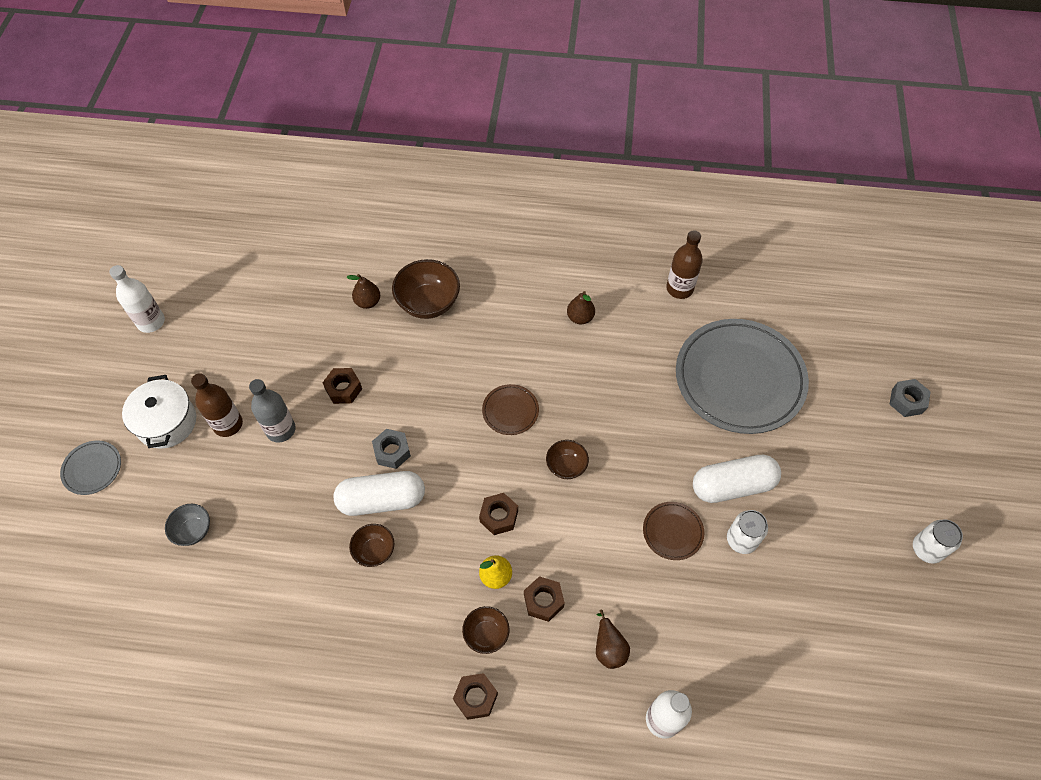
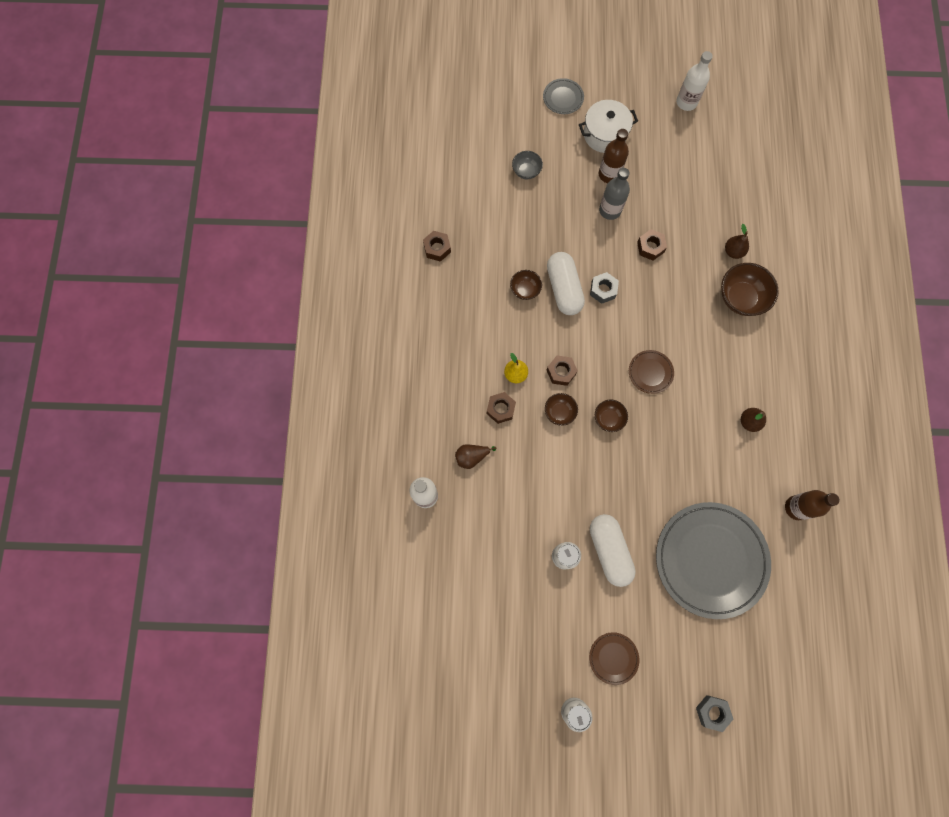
camera: 85 degrees right, 15 degrees up
brown nut [453,673,498,720] -> brown nut moved to [423,231,451,262]
brown bowl [462,606,509,654] -> brown bowl moved to [545,393,578,426]
brown plate [643,502,704,560] -> brown plate moved to [589,632,639,685]

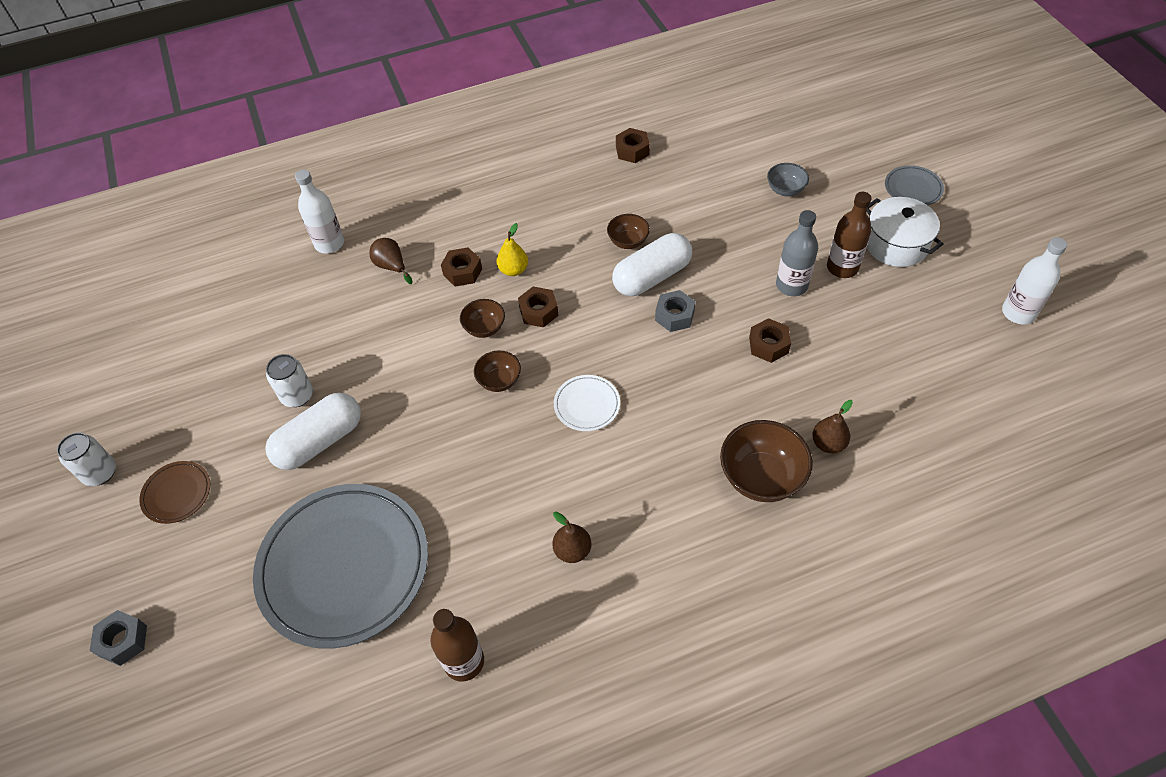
camera: 70 degrees right, 20 degrees down
brown plate [629,350,674,394] -> white plate [554,375,620,431]

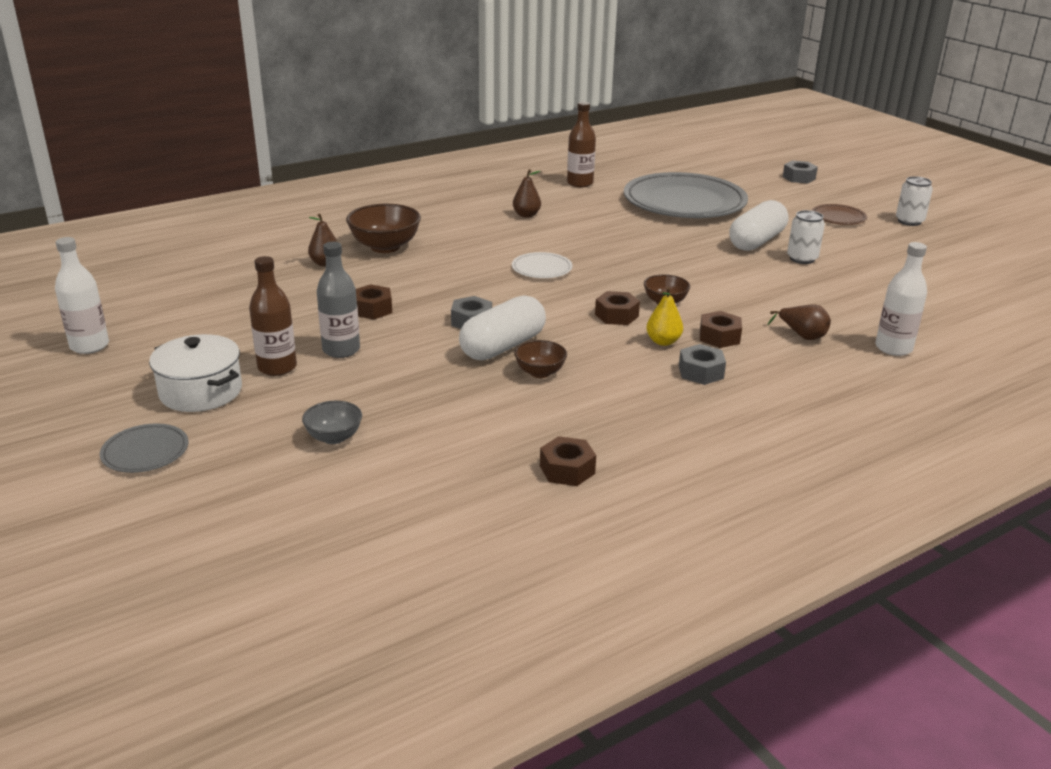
camera: 165 degrees right, 25 degrees down
brown bowl [474,350,521,392] -> none
none -> grey nut [679,344,726,385]

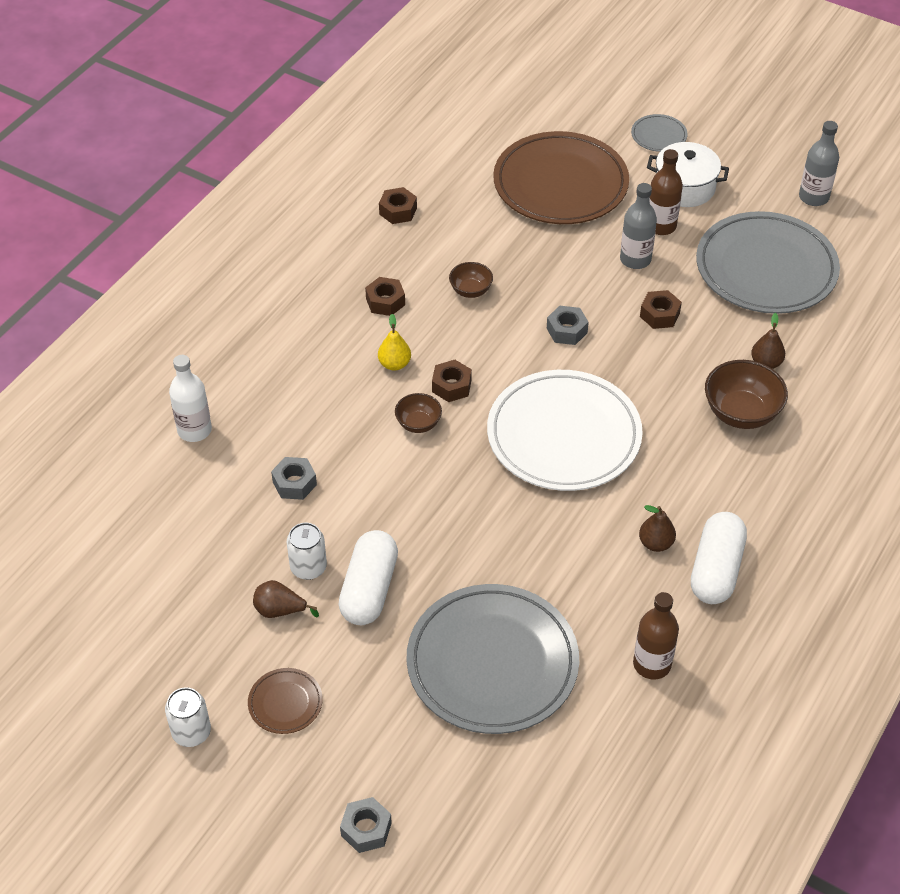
camera: 155 degrees right, 20 degrees up
white bottle [55,237,109,354] -> grey bottle [799,121,839,206]
grey bowl [302,401,362,444] -> brown plate [493,131,629,224]
white capsule [459,295,546,360] -> white capsule moved to [691,512,747,604]
white plate [512,252,573,278] -> white plate [487,370,643,491], size x2.35
grey nut [679,344,726,385] -> grey nut moved to [271,457,317,500]
brown nut [700,311,742,348] -> brown nut moved to [365,277,405,316]
brown pear [767,305,831,340] -> brown pear moved to [253,580,319,618]
none -> grey plate [696,211,840,314]

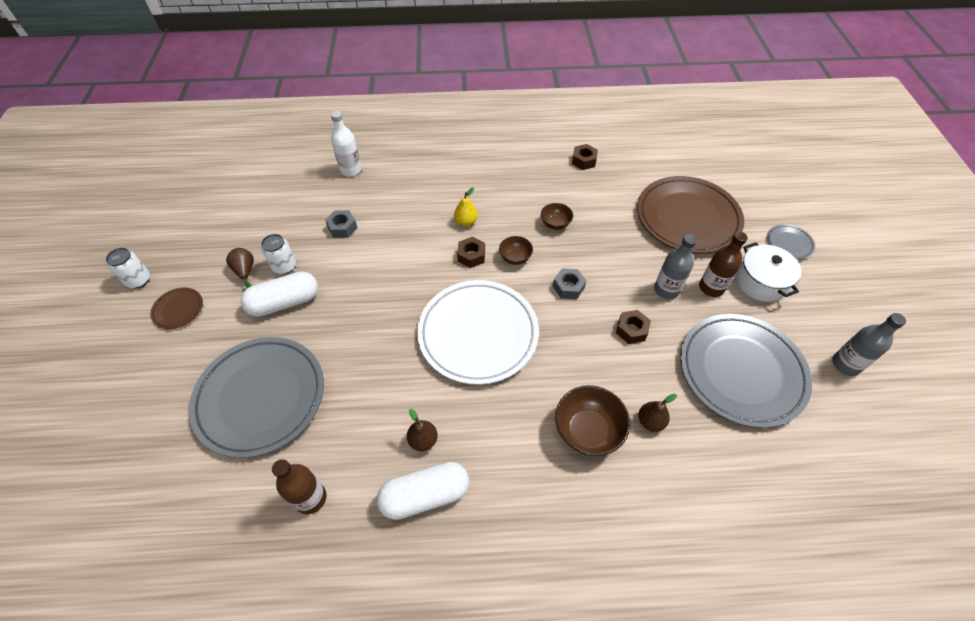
camera: 55 degrees right, 5 degrees up
grey nut [340,797,392,853] -> none
brown nut [365,277,405,316] -> none
brown bowl [395,393,442,433] -> brown bowl moved to [499,236,533,265]

